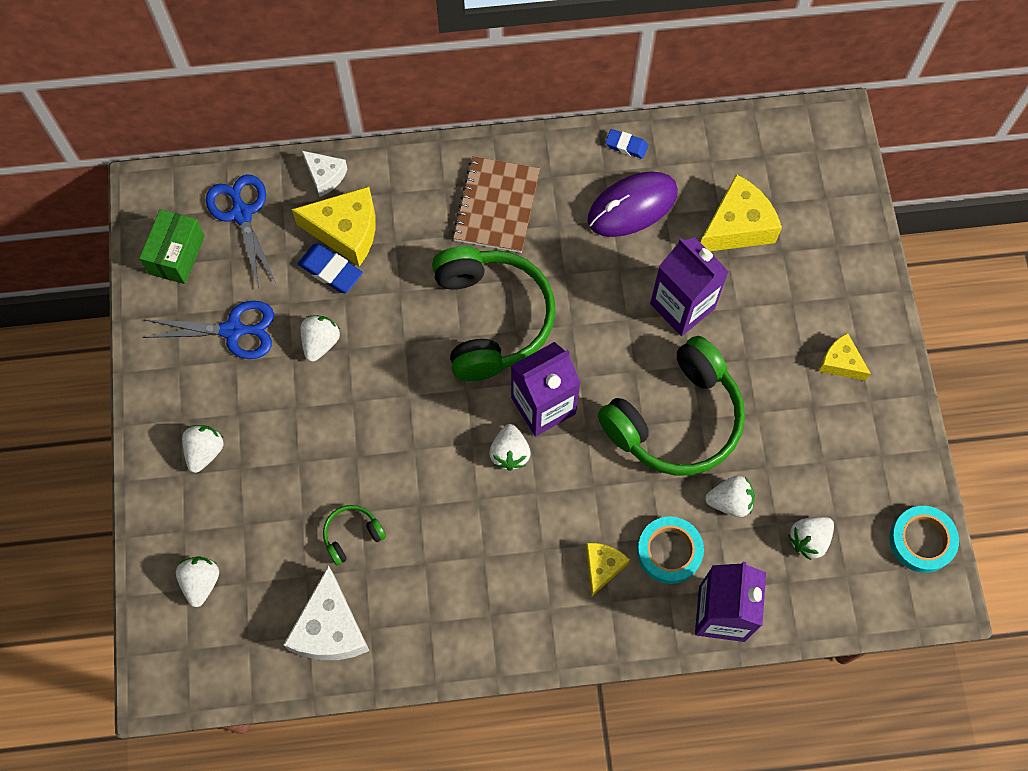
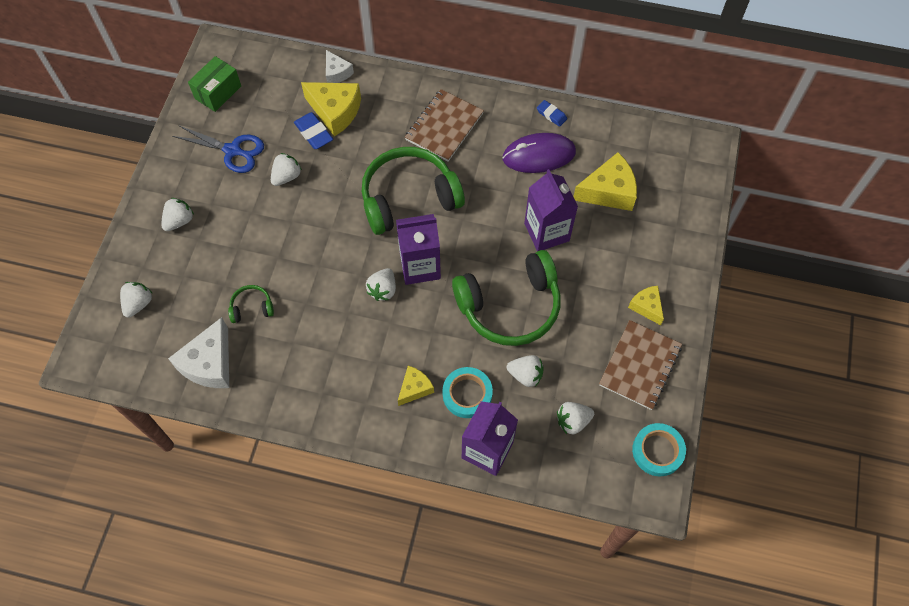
camera: 20 degrees right, 5 degrees down
blue scissors [206,175,276,289] -> none
green headphones [432,246,556,381] -> green headphones turned 120 degrees counterclockwise [362,147,465,235]
none -> brown notebook [599,320,682,410]

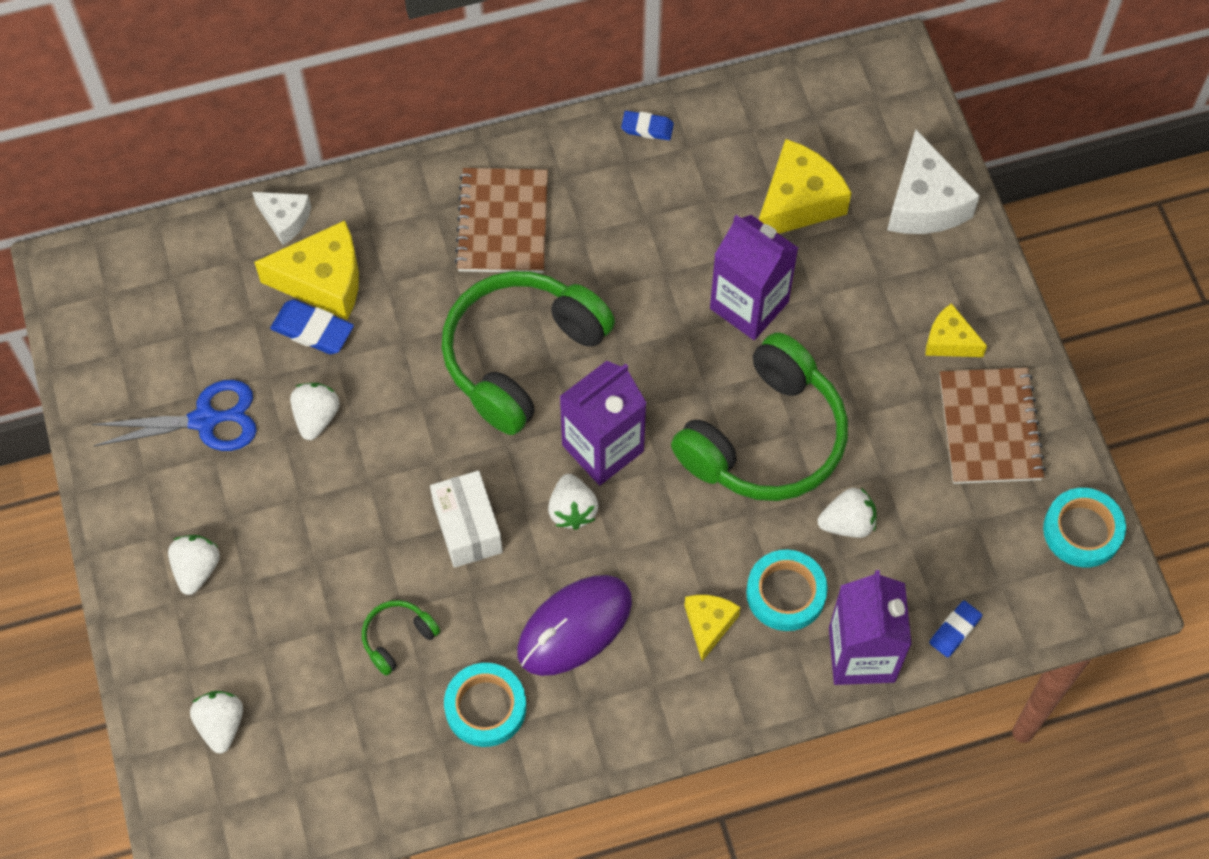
camera: 30 degrees left, 0 degrees up
white cheese [168,317,229,388] -> white cheese moved to [887,130,980,234]
green box [188,56,241,112] -> none
purple mouse [503,133,576,173] -> purple mouse moved to [517,575,632,676]
white strawberry [557,402,594,434] -> none
none -> white box [430,471,503,568]
none -> turquoise tape [444,663,526,747]
none -> blue eraser [929,601,982,658]

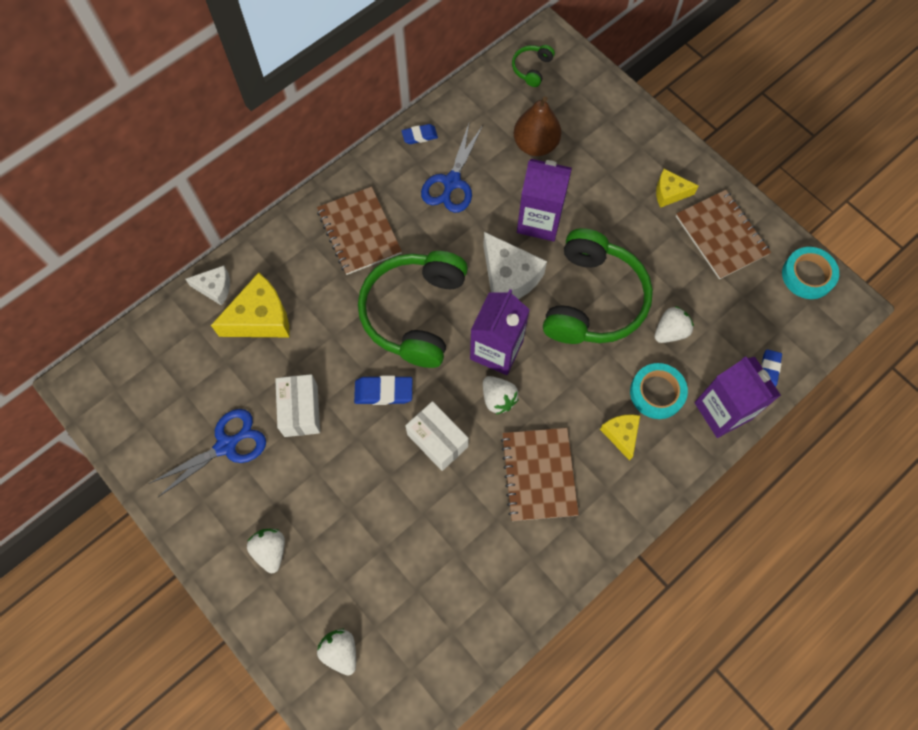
camera: 25 degrees left, 5 degrees up
blue eraser [270,300,354,354] -> blue eraser moved to [354,376,412,405]
white strawberry [290,383,340,440] -> white box [275,374,320,437]
green headphones [362,600,440,676] -> green headphones moved to [512,45,555,87]
turquoise tape [444,663,526,747] -> none
purple mouse [517,575,632,676] -> brown notebook [501,428,579,521]
yellow cheese [759,139,851,234] -> brown pear [514,96,561,156]
white cheese [887,130,980,234] -> white cheese moved to [483,232,547,300]
none -> blue scissors [421,124,483,213]

